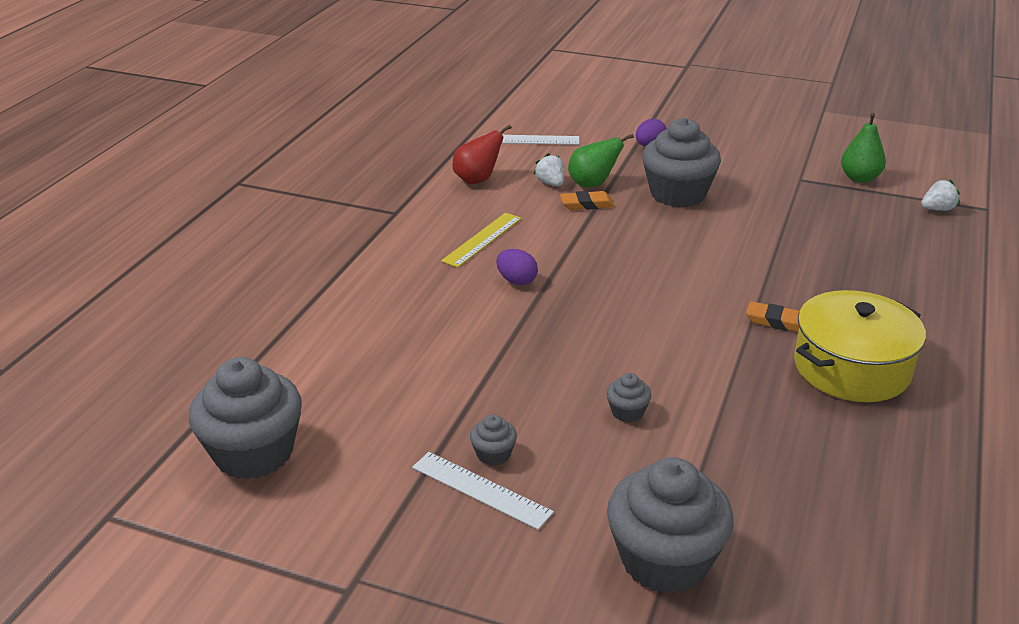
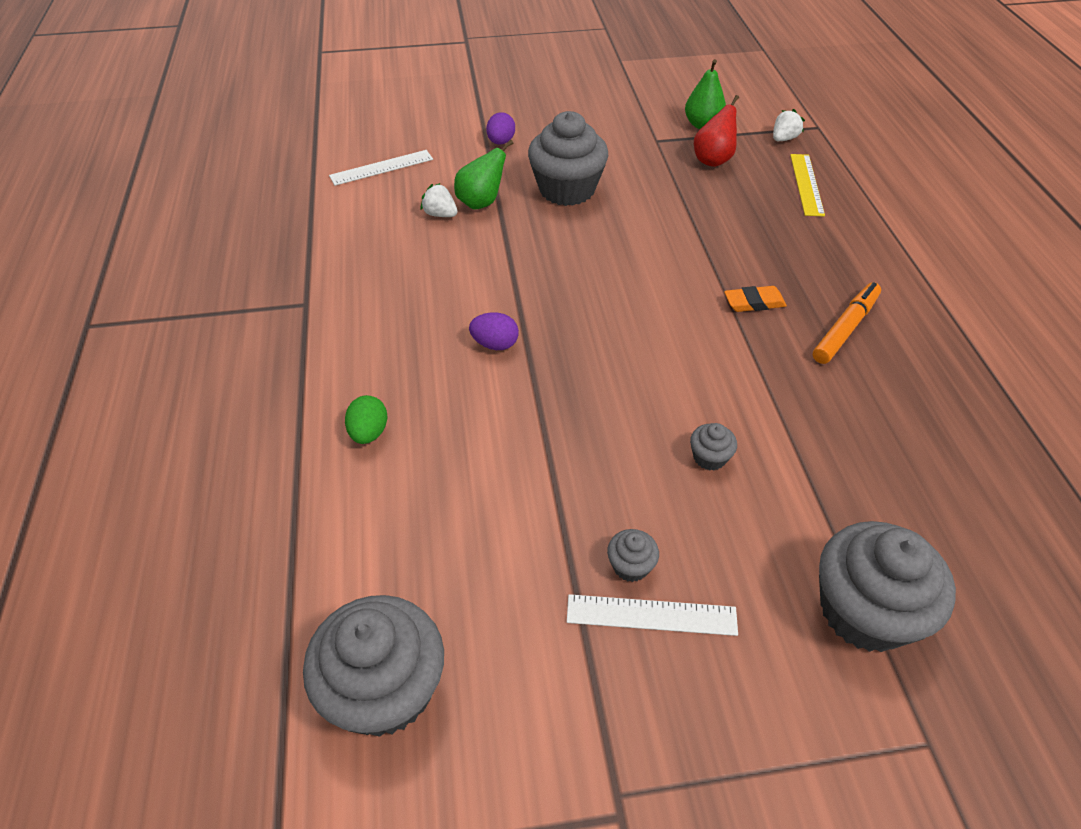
camera: 30 degrees left, 15 degrees up
yellow ruler [441,213,522,268] -> yellow ruler moved to [790,154,825,216]
red pear [453,125,512,184] -> red pear moved to [694,95,739,167]
orange eraser [560,191,614,210] -> none
yellow pot [794,290,926,402] -> orange marker [813,282,881,364]
none -> green egg [345,395,388,444]

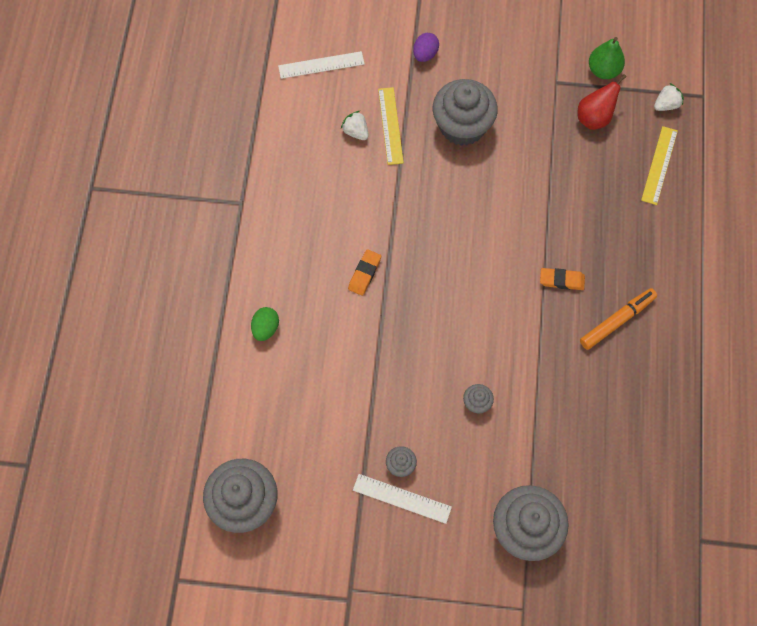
camera: 15 degrees right, 20 degrees up
green pear [454,140,514,210] -> yellow ruler [378,87,404,165]
purple egg [469,312,519,350] -> orange eraser [348,249,381,296]

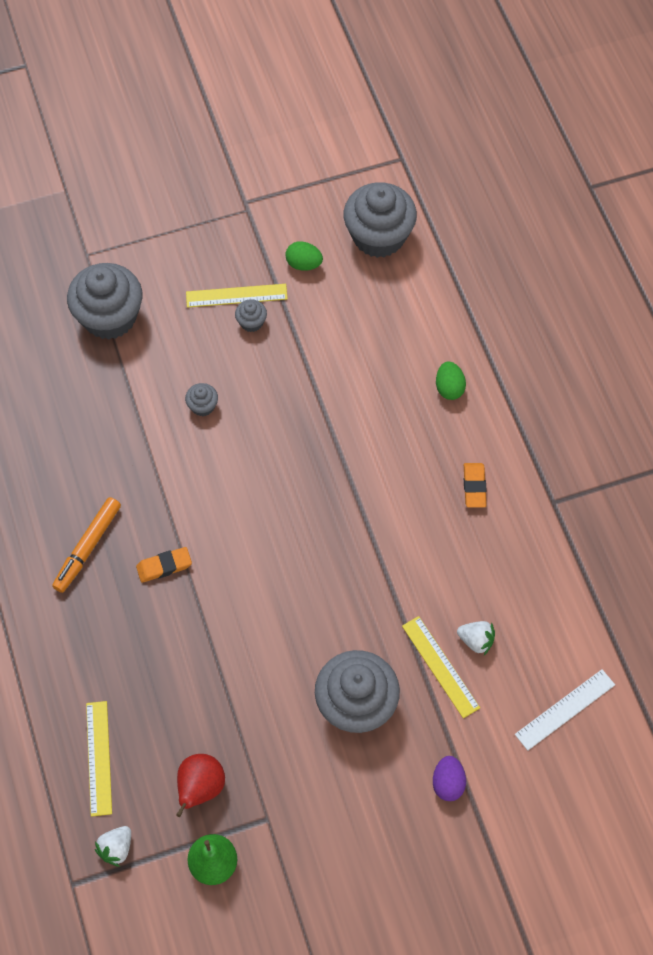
camera: 155 degrees right, 5 degrees down
orange eraser [348,249,381,296] -> orange eraser moved to [464,463,487,507]
white ruler [353,474,452,524] -> yellow ruler [186,284,288,308]
none -> green egg [285,241,323,271]

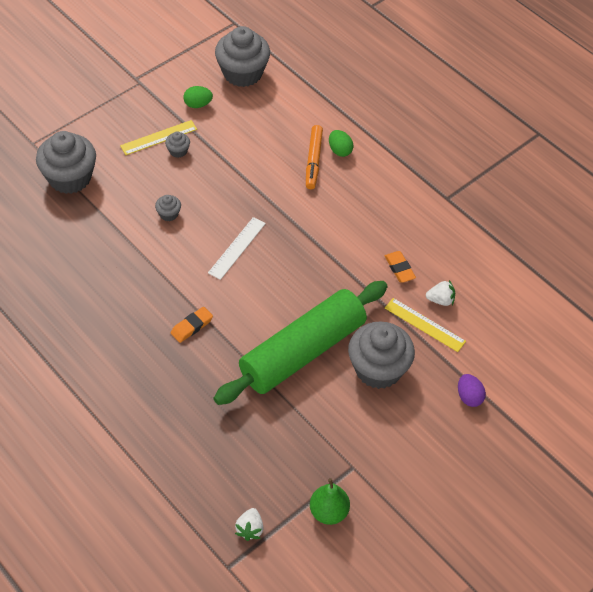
camera: 25 degrees left, 10 degrees down
orange marker [52,497,121,593] -> orange marker moved to [306,125,323,189]
yellow ruler [86,701,112,817] -> none
red pear [176,754,225,817] -> none
orange eraser [464,463,487,507] -> orange eraser moved to [385,251,416,283]
white ruler [515,669,615,751] -> white ruler moved to [208,217,266,280]
none -> green rolling pin [214,281,388,405]

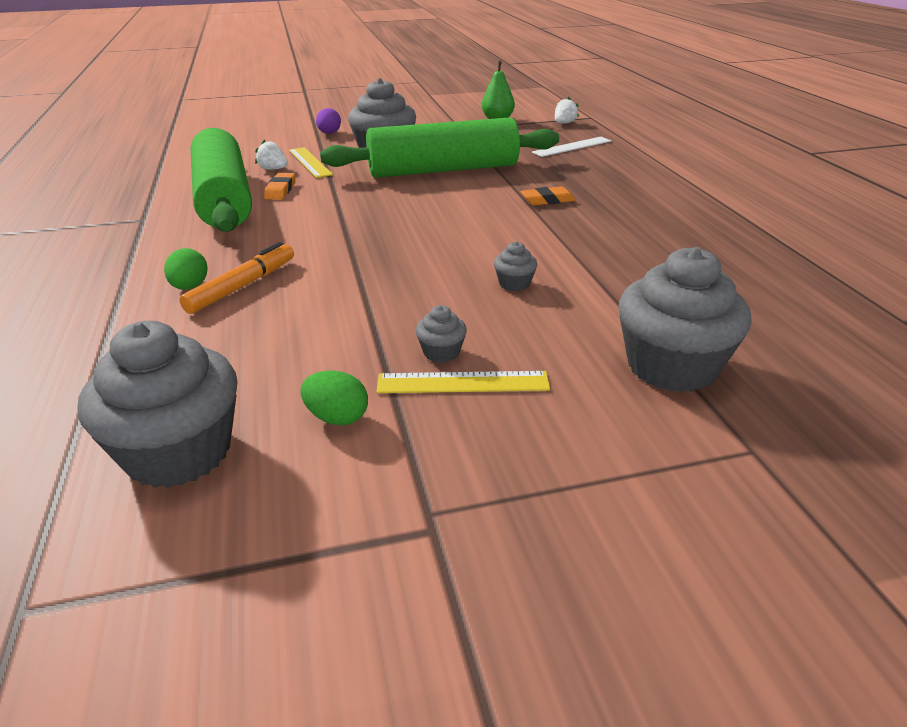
camera: 150 degrees left, 20 degrees down
white ruler [208,217,266,280] -> white ruler moved to [532,137,611,157]
none -> green rolling pin [190,128,252,232]

